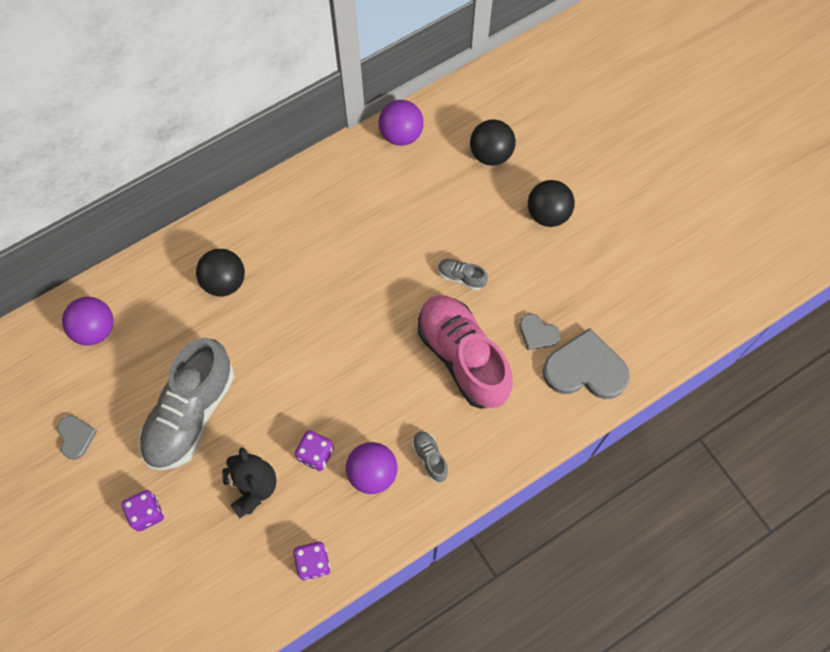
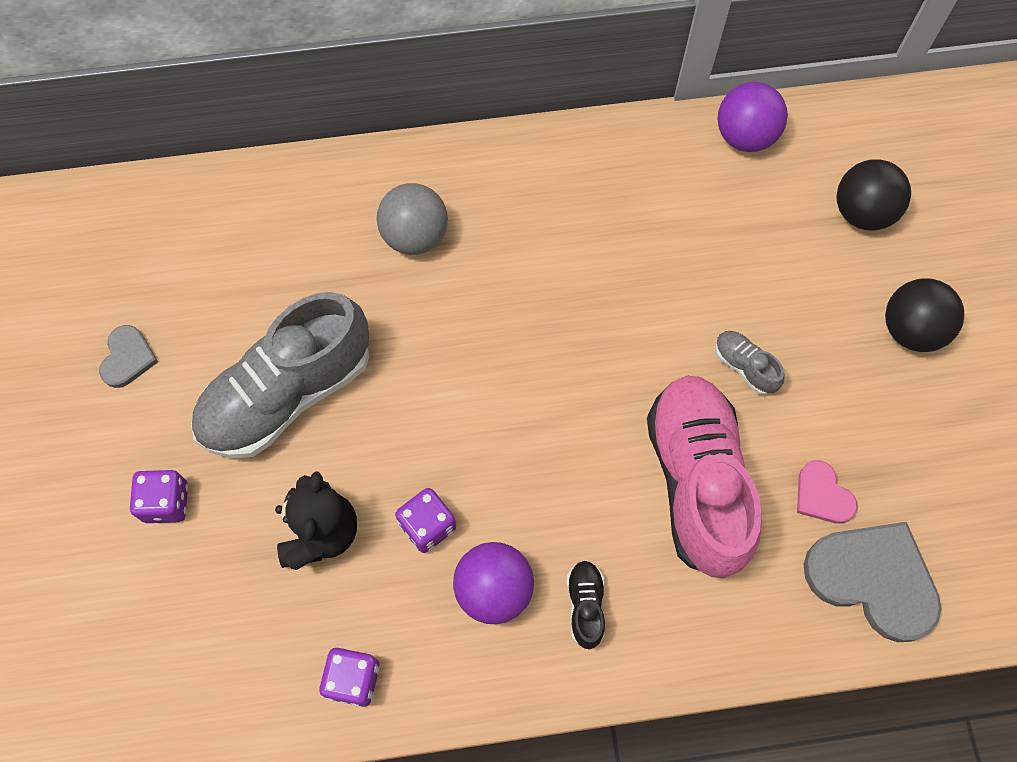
camera: 25 degrees right, 0 degrees up
purple ball [62,297,114,346] -> none
black ball [196,249,245,296] -> grey ball [377,183,448,255]
grey shoe [412,431,449,482] -> black shoe [567,560,605,649]
grey heart [519,314,561,350] -> pink heart [797,460,858,524]

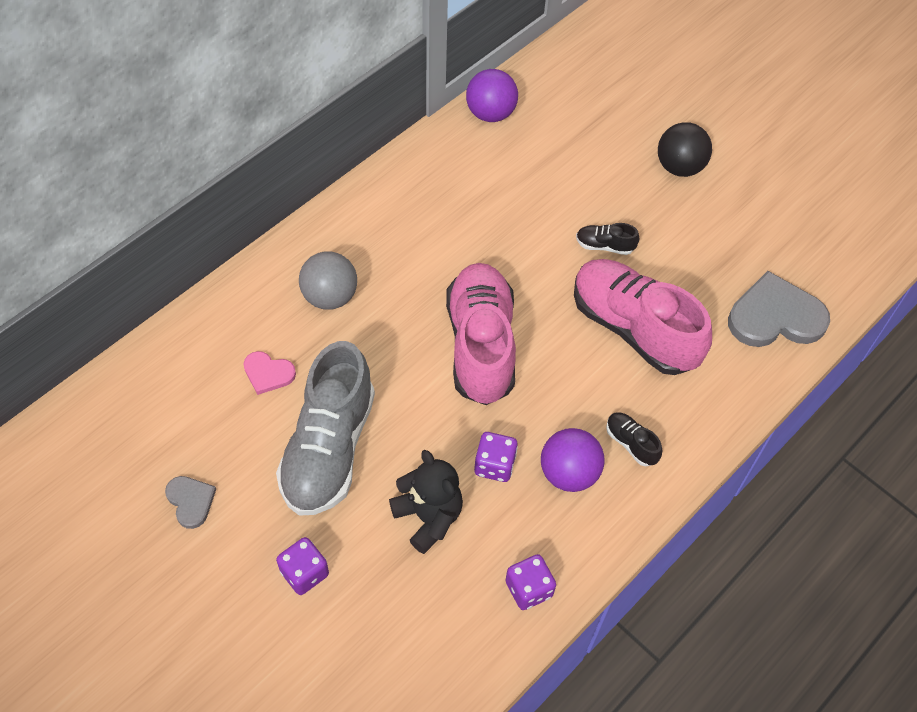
camera: 40 degrees left, 10 degrees down
grey shoe [715,331,785,395] -> black shoe [576,223,639,255]
pink heart [797,460,858,524] -> pink heart moved to [243,351,296,395]
black ball [837,159,911,231] -> none
none -> pink shoe [446,263,516,405]

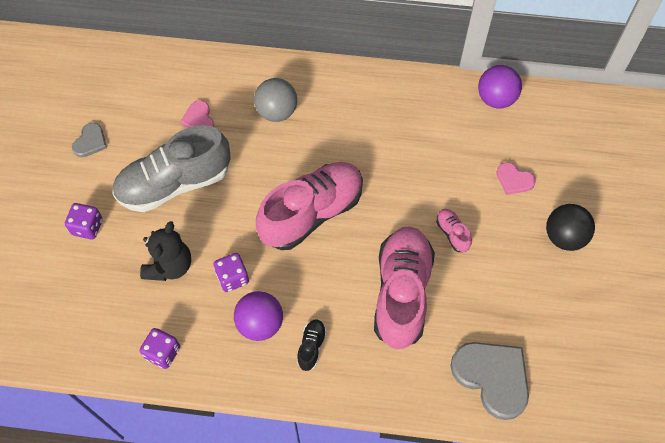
camera: 55 degrees right, 5 degrees up
black shoe [576,223,639,255] -> pink shoe [436,209,472,252]
none -> pink heart [496,162,536,195]

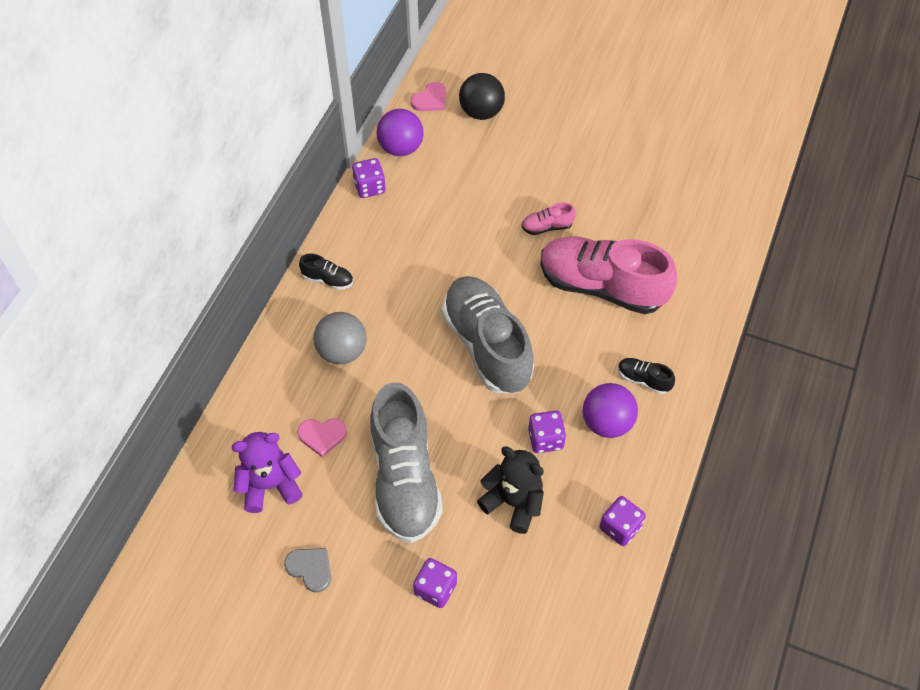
camera: 75 degrees left, 5 degrees down
pink shoe [256,162,363,250] -> grey shoe [442,276,534,393]
grey heart [450,342,529,420] -> none
pink heart [496,162,536,195] -> pink heart moved to [411,82,446,111]
black ball [546,204,595,251] -> black ball moved to [459,73,505,120]
none -> purple teddy bear [231,432,303,513]
none -> black shoe [299,254,353,290]
none -> purple dice [352,158,386,198]

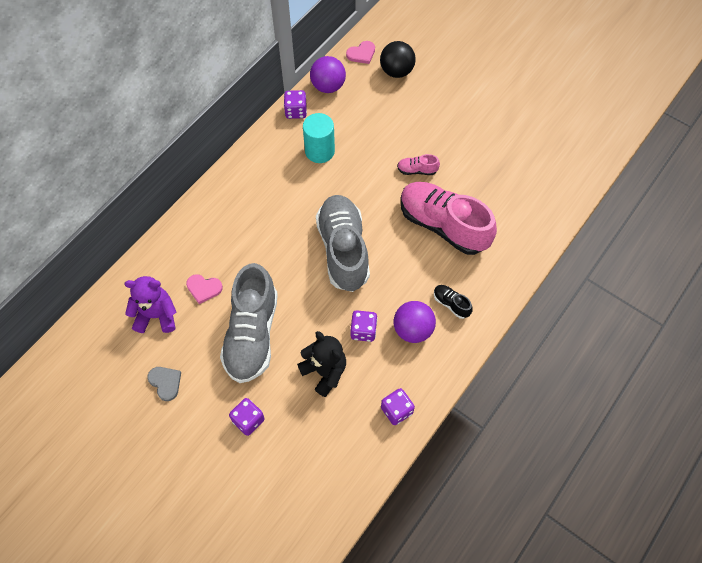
camera: 15 degrees right, 5 degrees up
black shoe [299,254,353,290] -> none
grey ball [313,312,367,364] -> none
none -> turquoise cylinder [303,113,335,163]

